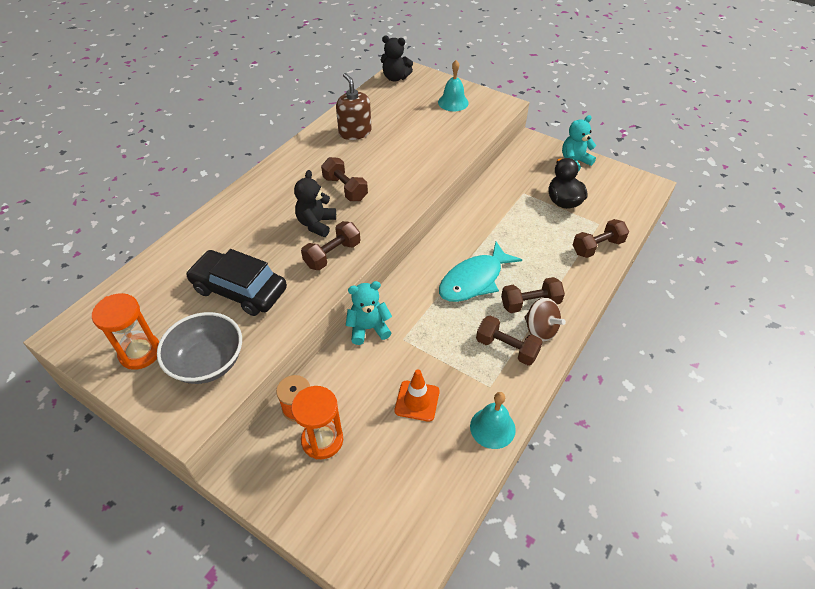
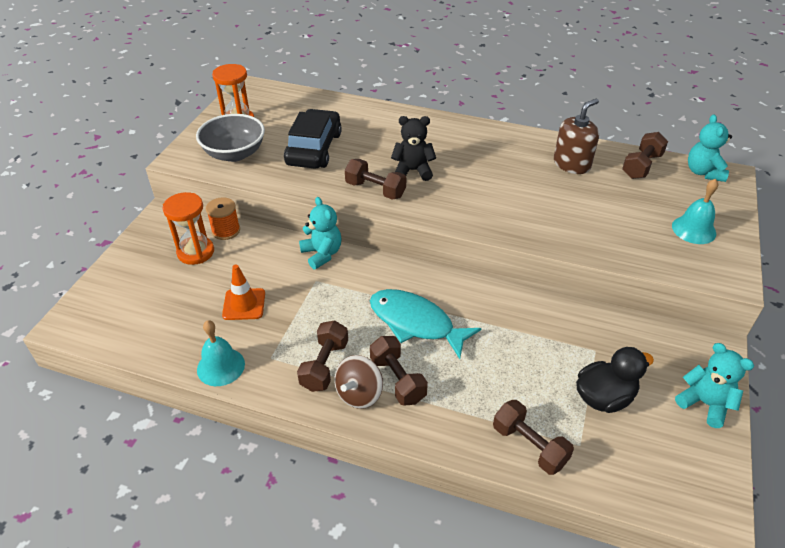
camera: 75 degrees right, 5 degrees down
brown dumbbell [321,157,368,201] -> brown dumbbell moved to [622,132,668,179]
black teddy bear [381,36,413,82] -> turquoise teddy bear [688,114,732,182]

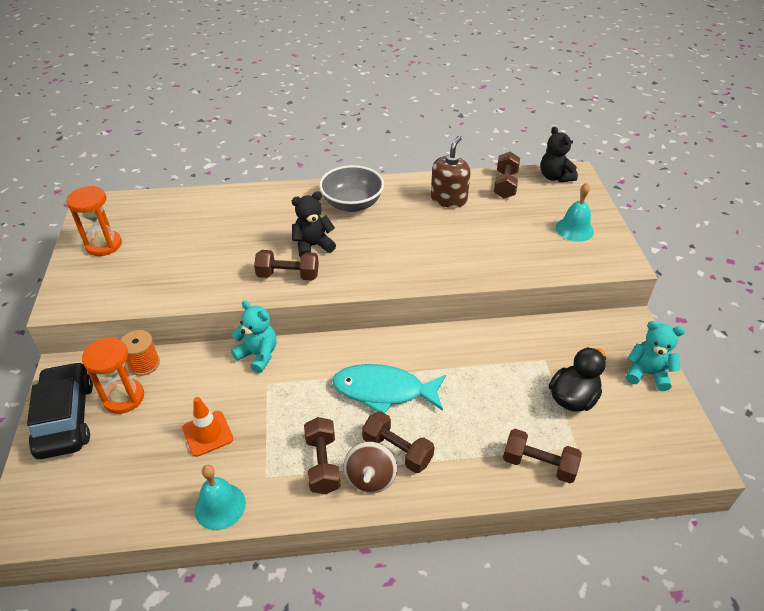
camera: 25 degrees left, 0 degrees up
grey bowl [196,114,265,162] -> grey bowl moved to [319,165,384,212]
black car [284,109,342,169] -> black car moved to [27,362,93,459]
turquoise teddy bear [688,114,732,182] -> black teddy bear [540,126,578,182]

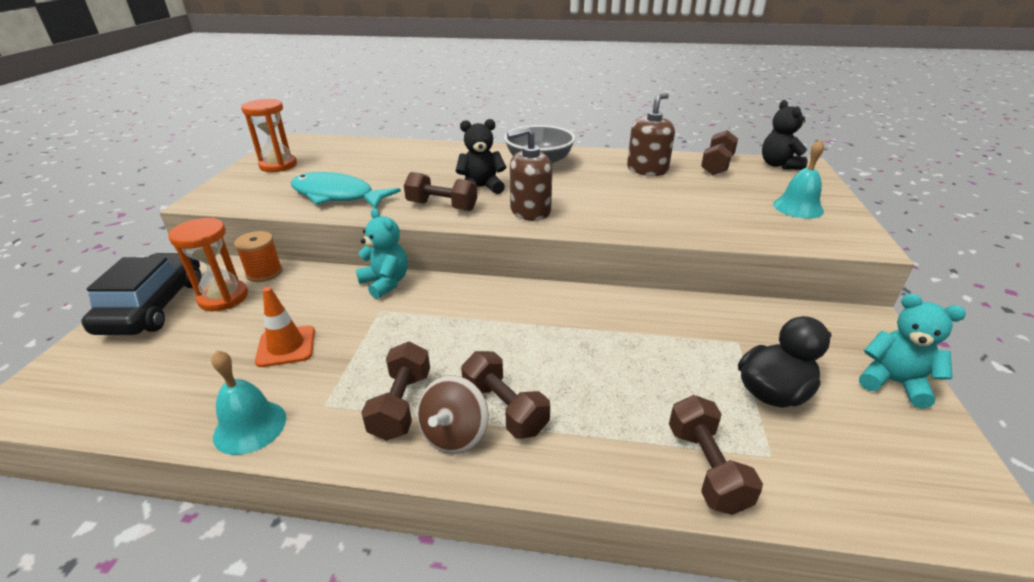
camera: 15 degrees right, 10 degrees down
turquoise fish [332,364,446,413] -> turquoise fish moved to [291,172,401,209]
brown dumbbell [503,429,582,483] -> brown dumbbell turned 45 degrees clockwise [669,395,763,515]
none -> brown soap dispenser [507,127,553,221]

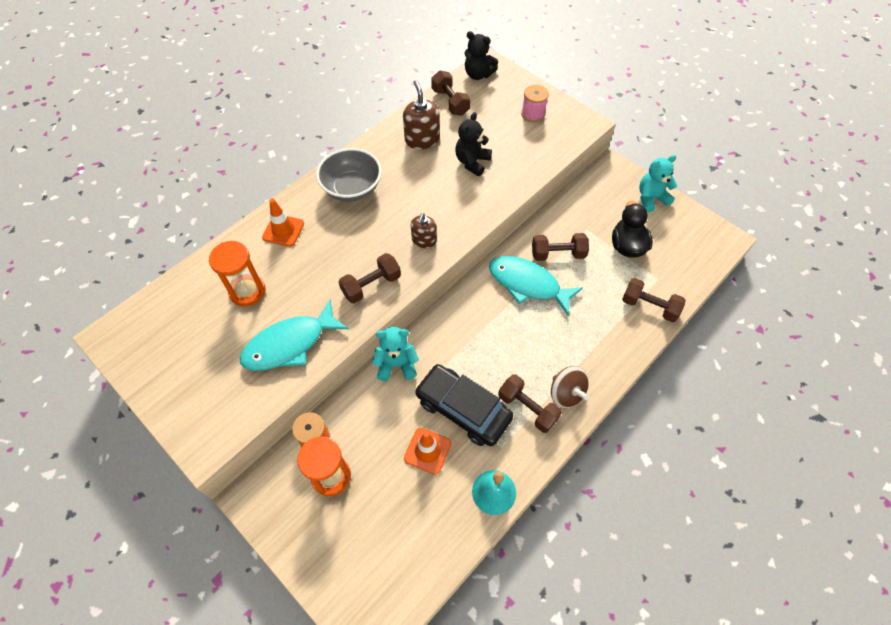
camera: 55 degrees left, 25 degrees up
black car [81,253,201,335] -> black car moved to [415,364,513,446]
orange hourglass [241,99,297,172] -> orange hourglass moved to [209,241,266,307]
black teddy bear [456,119,506,194] -> black teddy bear moved to [455,112,492,176]
brown dumbbell [461,351,550,439] -> brown dumbbell moved to [532,233,589,261]
brown soap dispenser [507,127,553,221] -> brown soap dispenser [411,213,437,248], size x0.65
turquoise bell [773,139,824,218] -> pink spool [521,85,549,123]
none -> orange traffic cone [262,199,304,247]
none -> turquoise fish [489,256,583,316]

